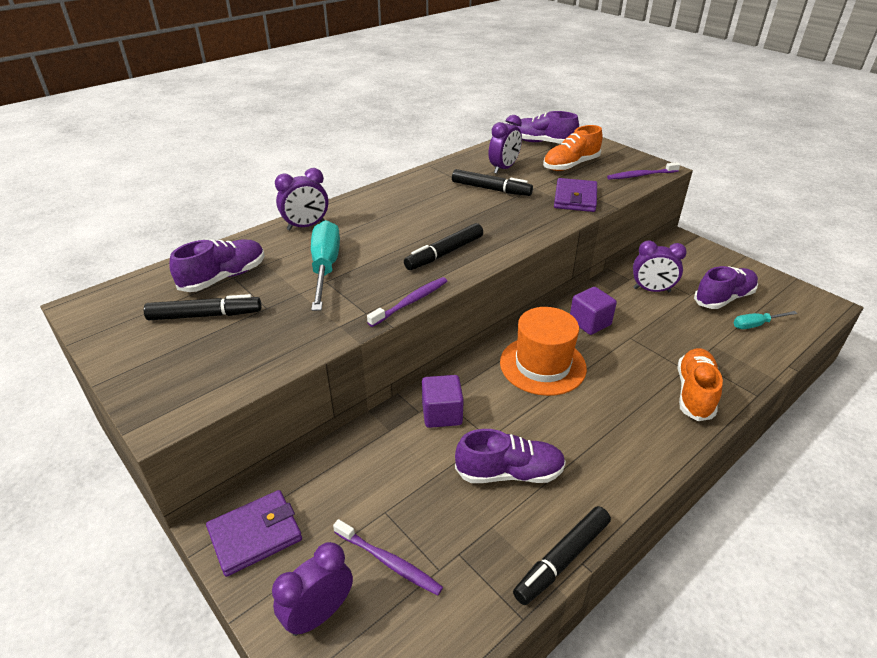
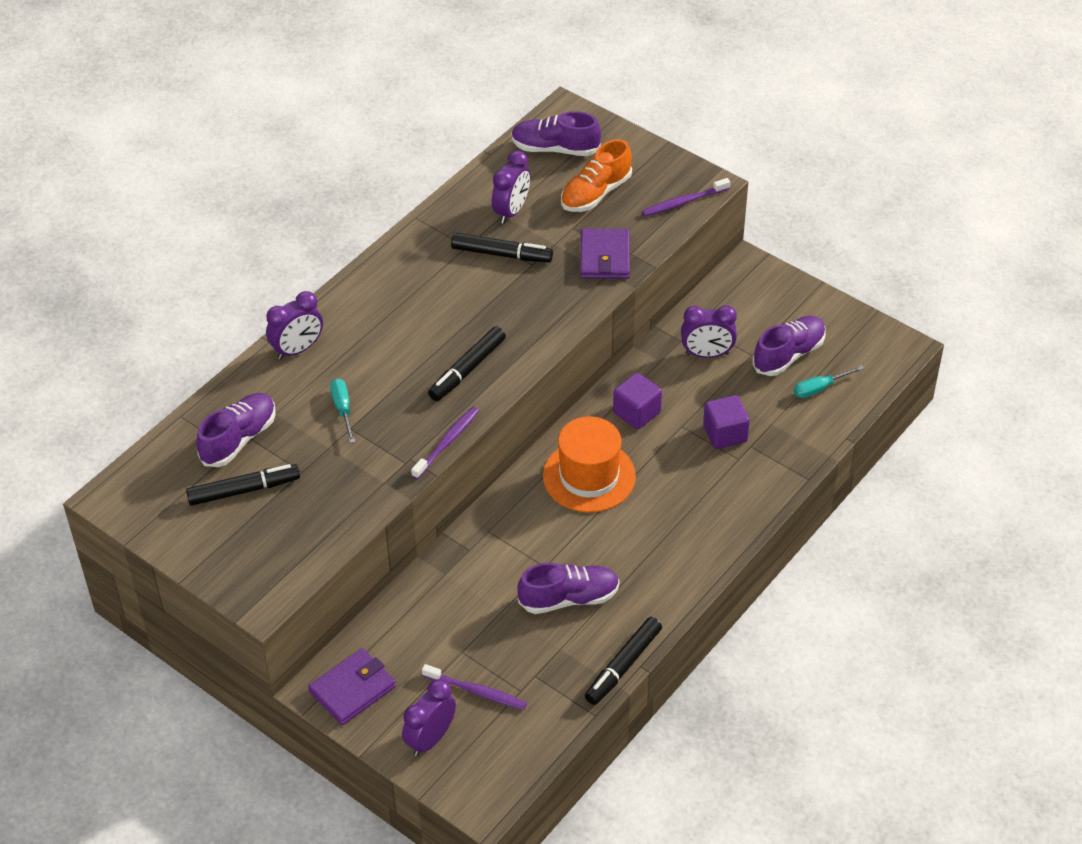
camera: 10 degrees left, 10 degrees up
turquoise screwdriver [311,220,340,311] -> turquoise screwdriver [330,378,355,443], size x0.54
purple cube [422,375,464,428] -> purple cube moved to [703,395,750,449]
orange shoe [677,348,723,421] -> none

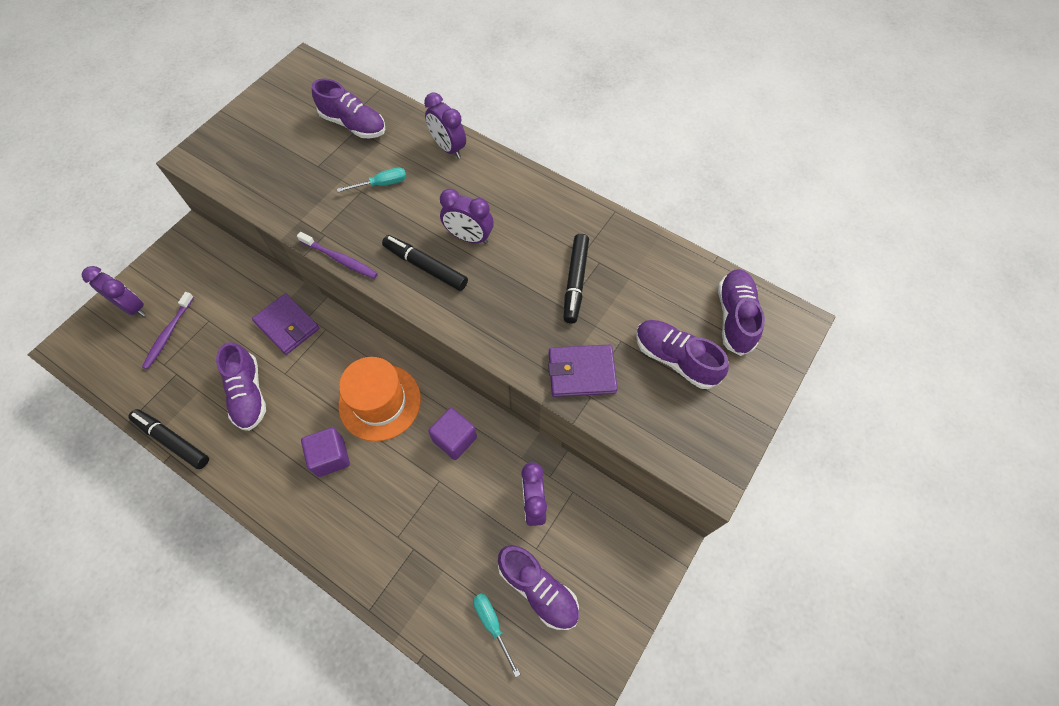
camera: 85 degrees right, 15 degrees up
black marker [186,464,300,506] -> none
purple wallet [308,648,396,725] -> purple wallet moved to [252,293,319,355]
purple clock [492,151,530,224] -> purple clock moved to [440,189,494,244]
orange shoe [561,139,632,212] -> purple shoe [636,320,729,389]
purple toothbrush [642,178,730,217] -> none
purple cube [703,395,750,449] -> purple cube moved to [301,427,350,477]

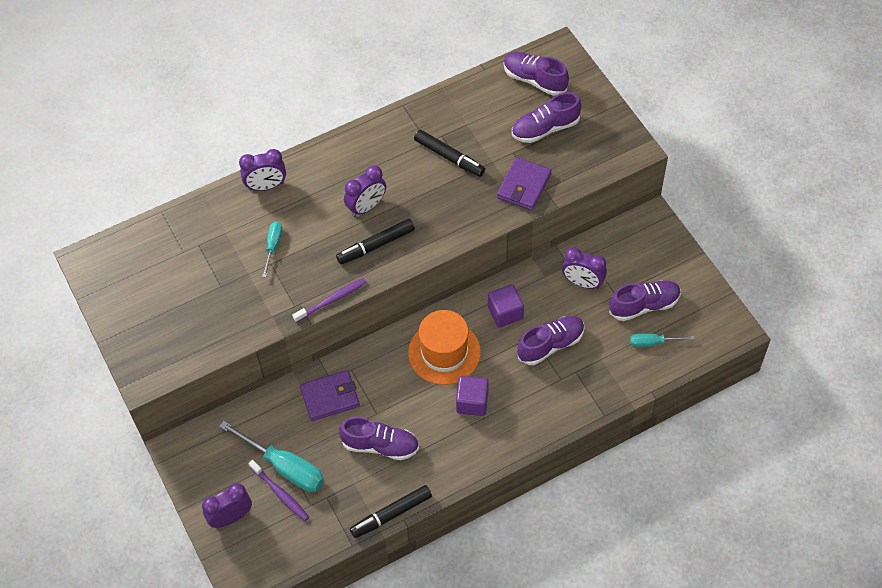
camera: 60 degrees left, 5 degrees down
purple shoe [312,79,385,138] -> purple shoe moved to [517,316,585,365]
none -> turquoise screwdriver [219,421,324,492]

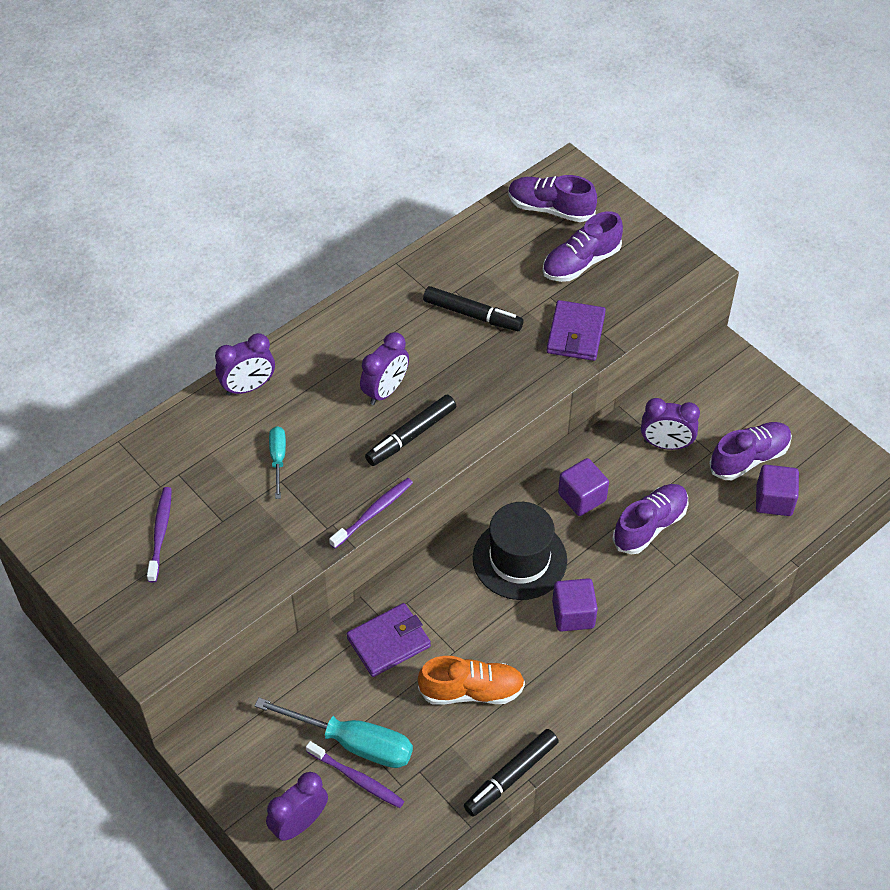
camera: 15 degrees left, 5 degrees down
purple shoe [339,416,419,460] -> orange shoe [418,656,525,705]
orange hat [408,310,481,385] -> black hat [473,502,567,600]
turquoise screwdriver [630,333,694,347] -> purple cube [756,465,799,516]
none -> purple toothbrush [147,487,172,583]

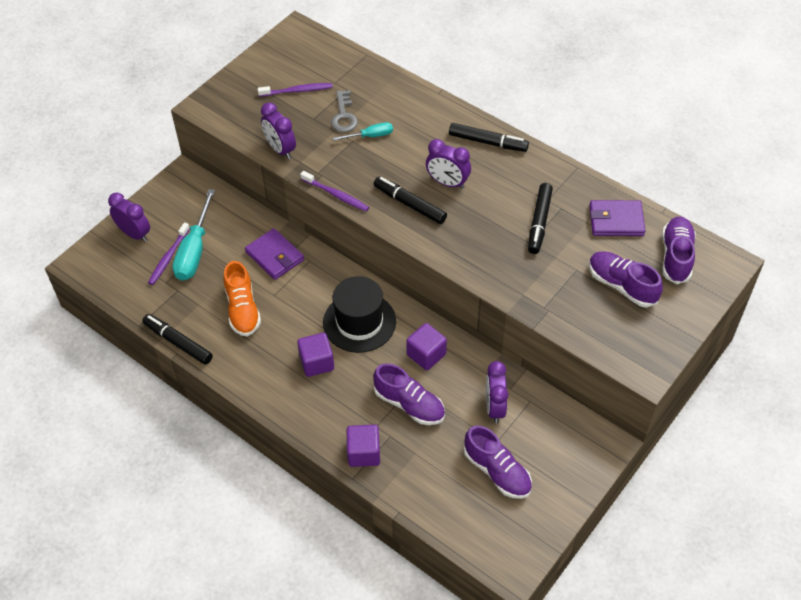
camera: 80 degrees right, 0 degrees up
purple clock [215,333,275,396] -> purple clock moved to [261,102,296,159]
purple wallet [546,300,606,361] -> purple wallet moved to [589,200,646,236]
purple cube [756,465,799,516] -> purple cube moved to [346,425,380,467]
none -> grey key [331,90,358,132]
none -> black marker [449,123,529,152]

